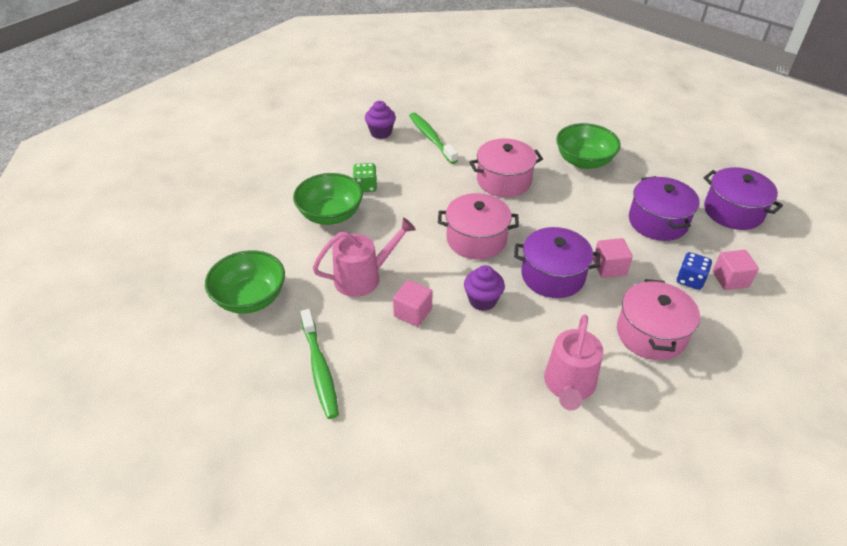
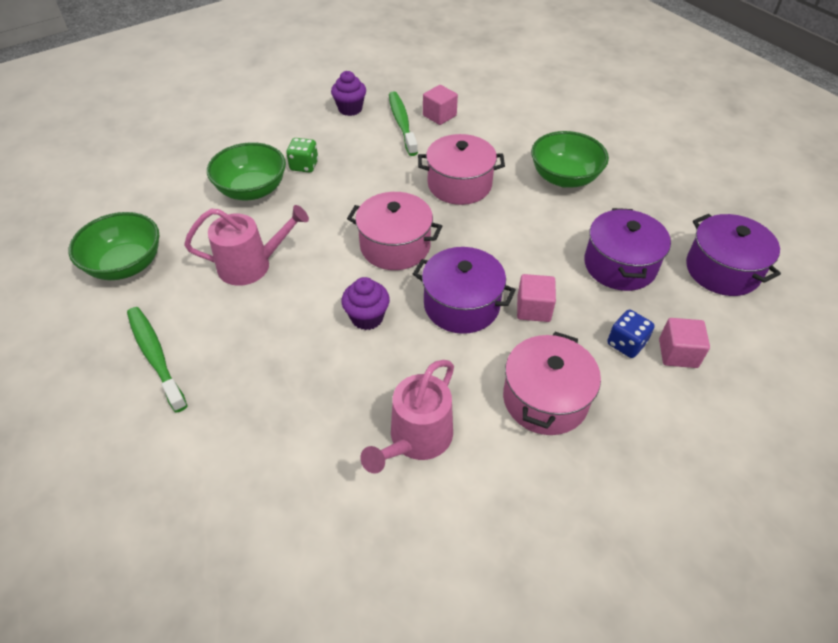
camera: 15 degrees right, 5 degrees up
green toothbrush [300,309,339,419] -> green toothbrush turned 150 degrees clockwise [127,307,188,413]
pink cube [393,280,432,327] -> pink cube moved to [423,85,458,125]

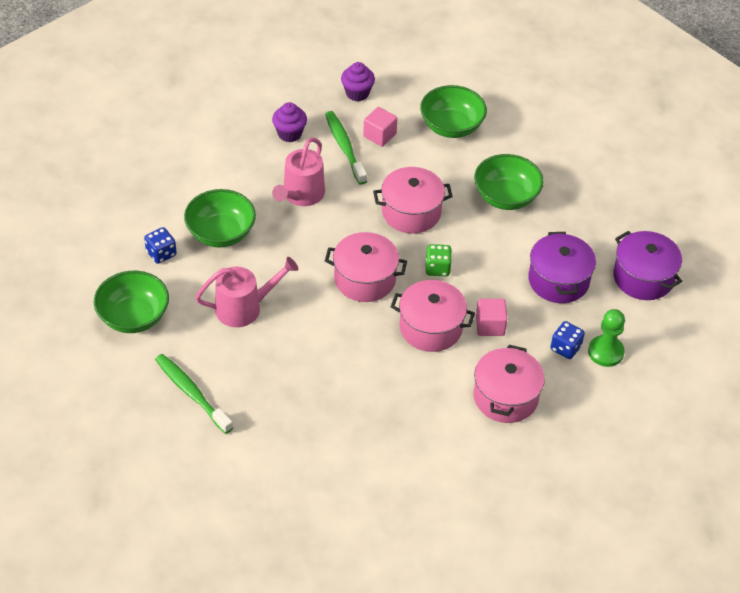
camera: 10 degrees left, 0 degrees up
green dice [286,138,318,173] -> green dice moved to [425,244,452,277]
purple cupcake [341,277,390,330] -> purple cupcake moved to [341,62,375,101]
pink watering can [360,360,454,474] -> pink watering can moved to [272,137,325,206]
purple pot [413,247,516,334] -> pink pot [391,280,475,352]
pink cube [659,318,710,368] -> green pawn [588,309,625,367]
none -> blue dice [144,227,177,264]
none -> green bowl [420,85,487,138]

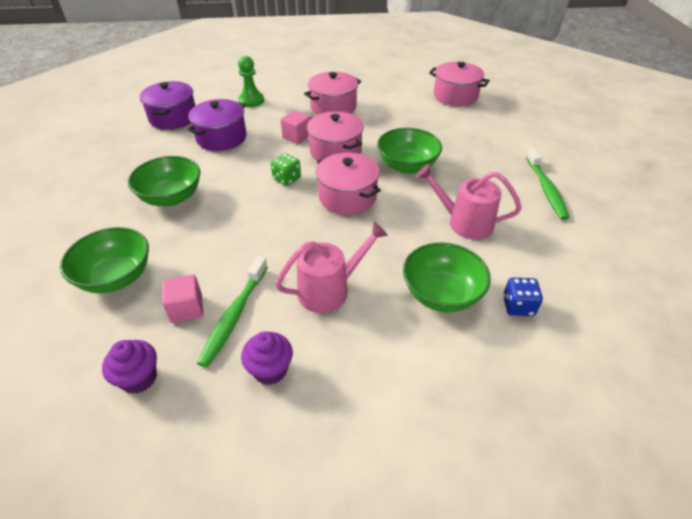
camera: 140 degrees left, 5 degrees down
green bowl [94,271,169,333] -> green bowl moved to [377,128,442,174]
pink pot [373,167,453,233] -> pink pot moved to [429,62,490,106]
blue dice [550,321,585,359] -> none

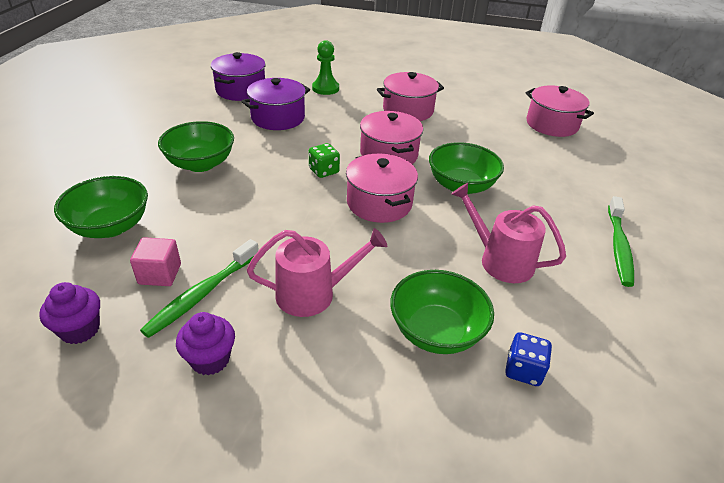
camera: 15 degrees right, 5 degrees down
pink cube [281,110,311,144] -> none

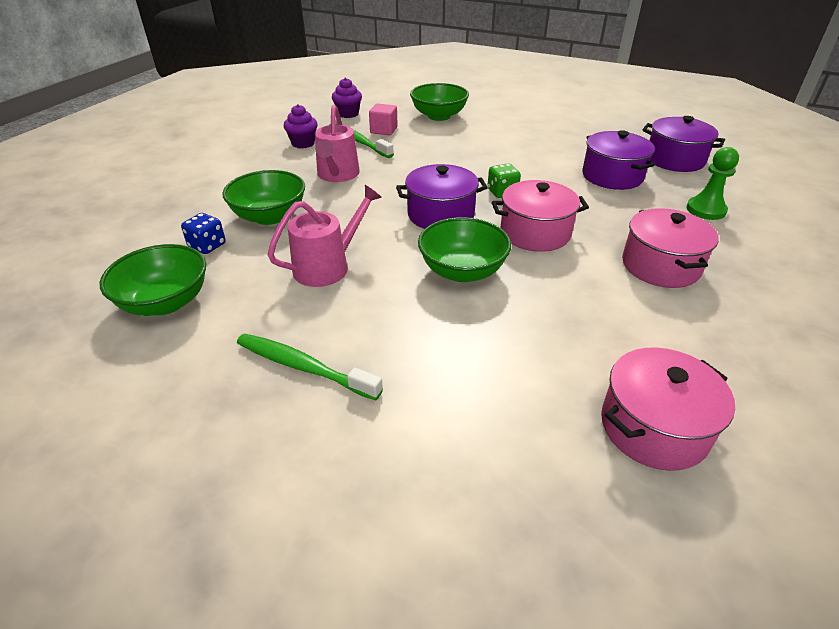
camera: 105 degrees right, 0 degrees up
green bowl [158,121,234,172] -> green bowl moved to [99,244,206,316]
pink pot [346,154,418,223] -> purple pot [396,164,488,229]

